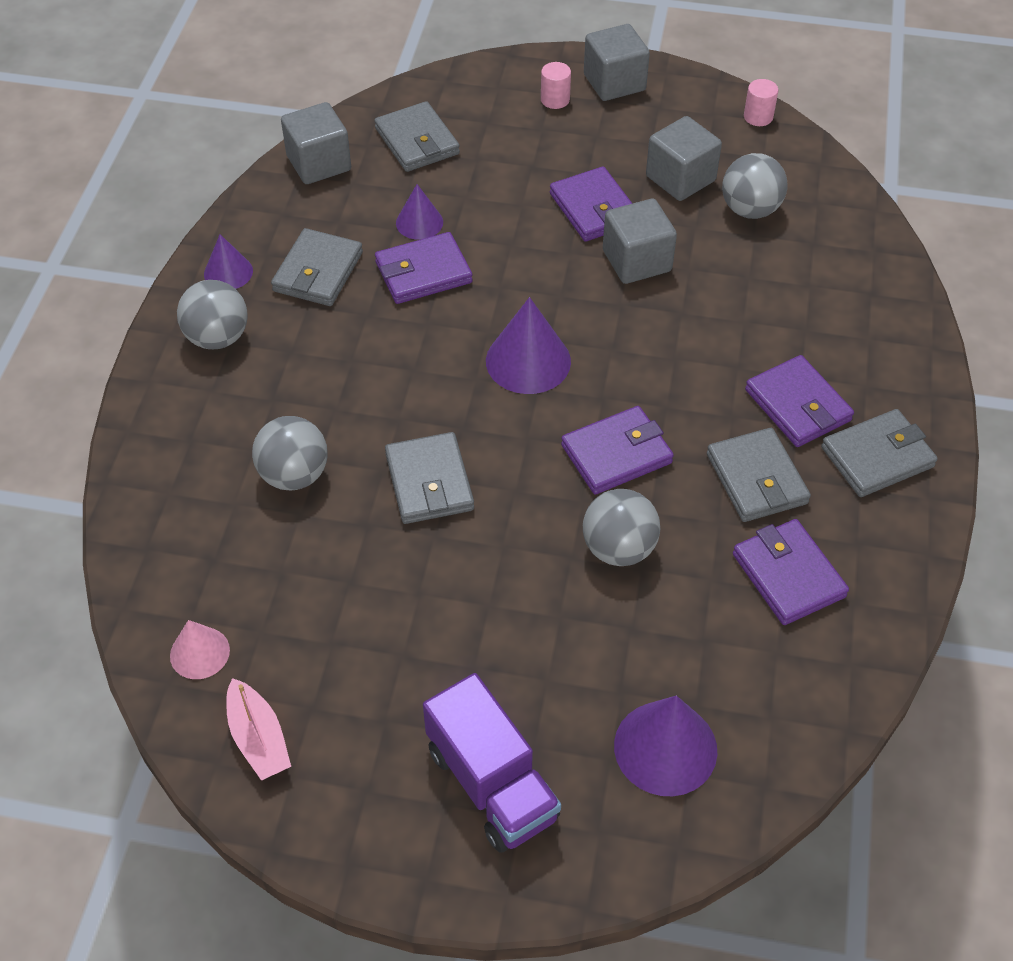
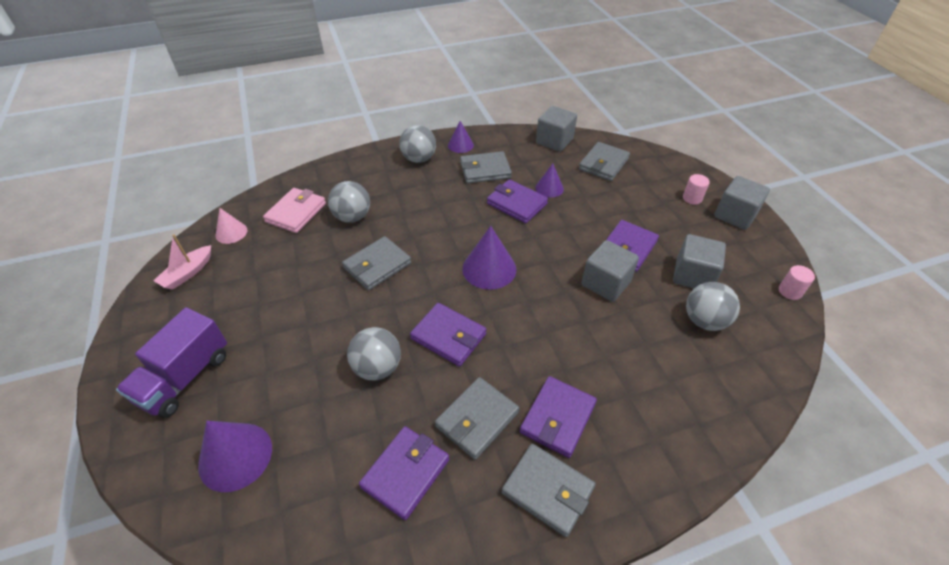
camera: 60 degrees right, 5 degrees down
none -> pink wallet [263,188,326,233]

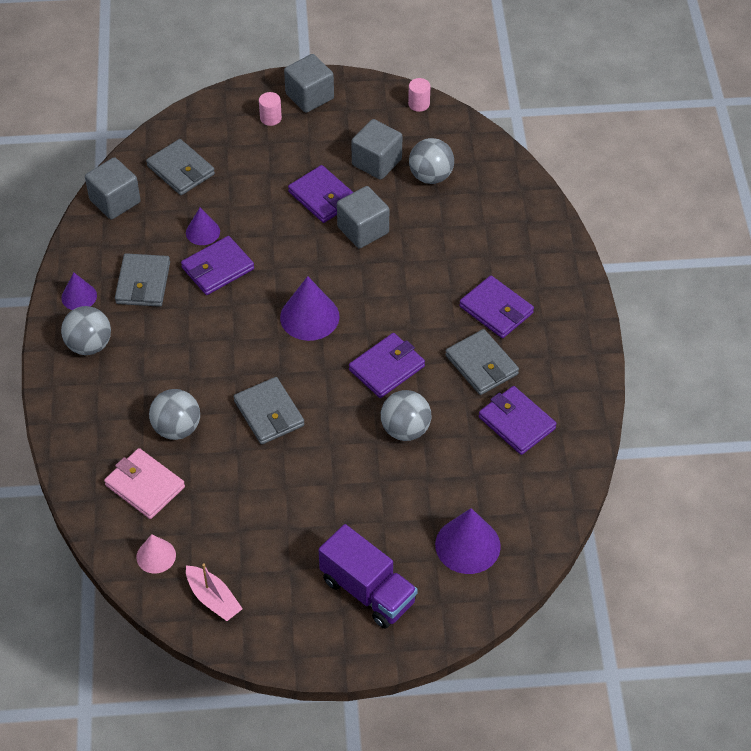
camera: 75 degrees left, 5 degrees up
grey wallet [502,443,596,537] -> none

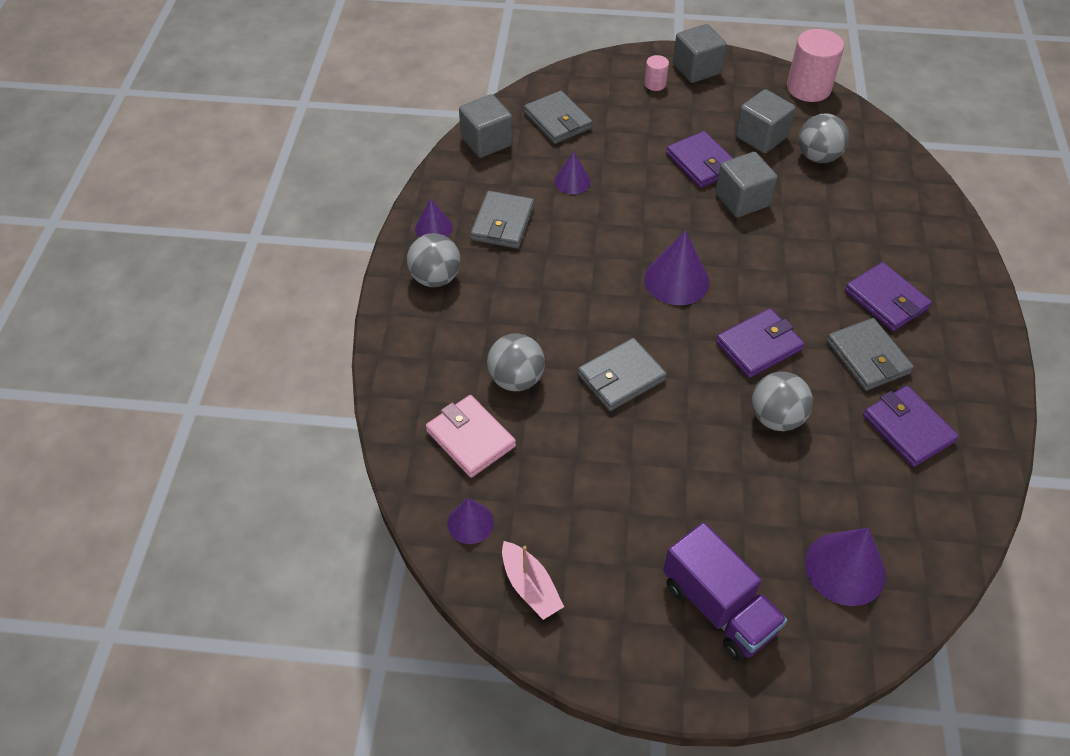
camera: 10 degrees right, 0 degrees up
pink cone [136,534,176,574] -> purple cone [447,498,494,544]
purple wallet [181,236,254,295] -> none
grey wallet [234,377,305,445] -> grey wallet turned 75 degrees clockwise [578,338,667,411]
pink cylinder [408,78,430,112] -> pink cylinder [787,29,844,102], size x2.01

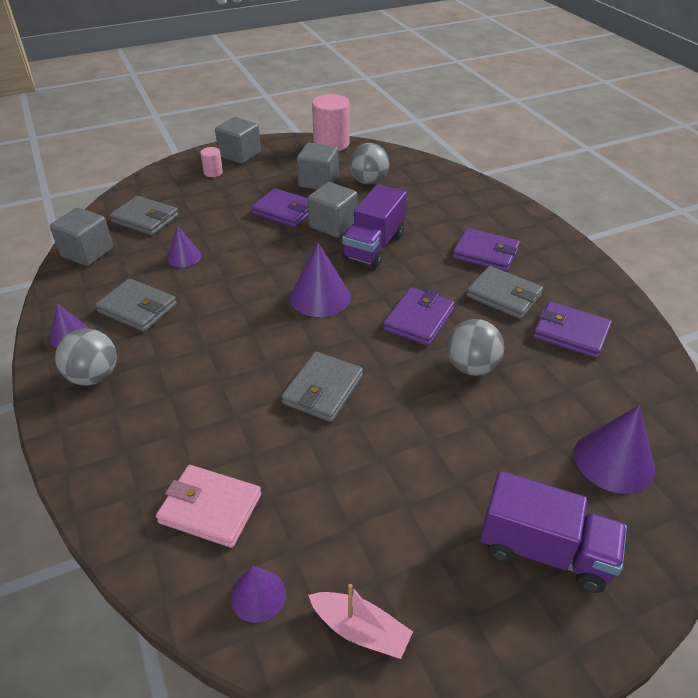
camera: 30 degrees left, 10 degrees down
grey wallet [470,191,534,249] -> grey wallet turned 45 degrees counterclockwise [95,278,177,332]
grey ball [487,333,545,391] -> none
none -> purple truck [342,184,407,267]

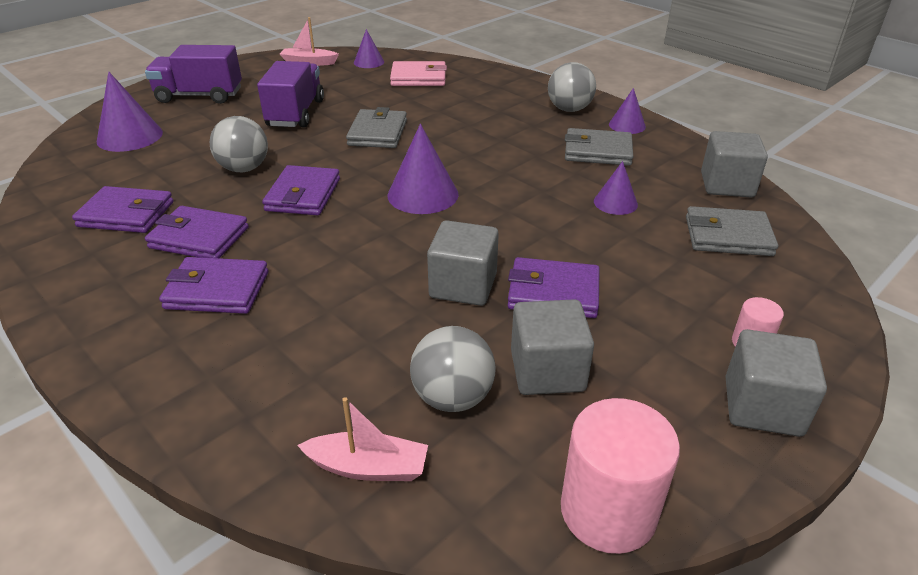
camera: 160 degrees right, 5 degrees down
purple truck [342,184,407,267] -> purple truck moved to [257,61,324,128]
grey wallet [466,266,543,319] -> purple wallet [145,206,249,258]
none -> pink boat [297,397,428,481]

